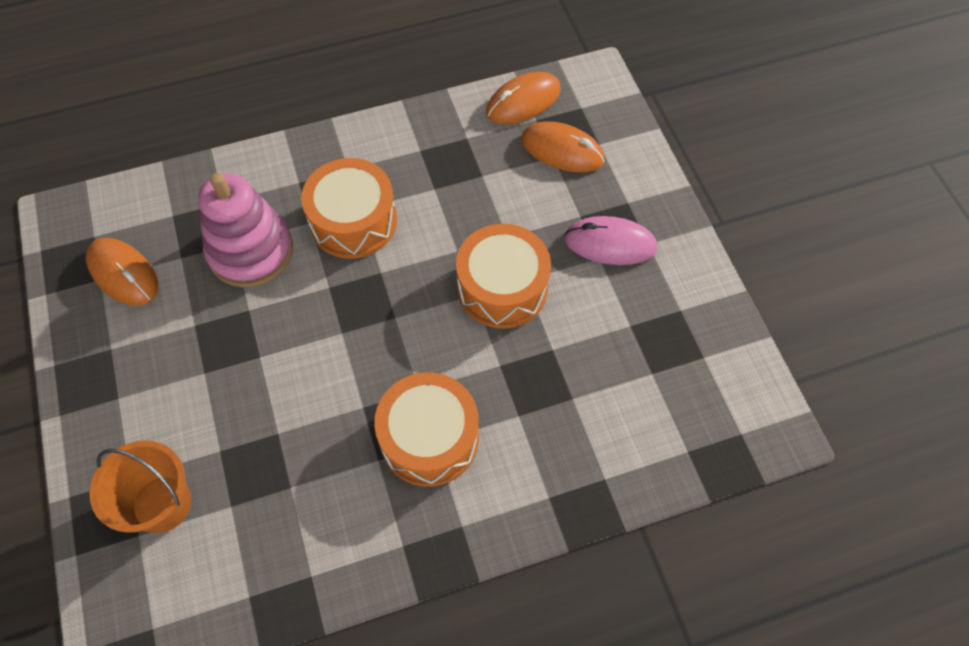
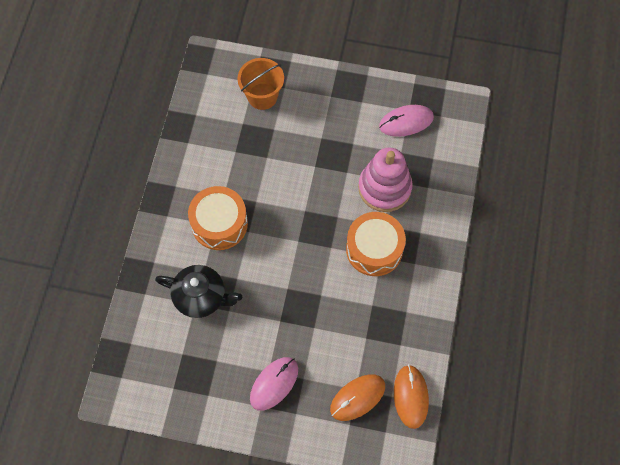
camera: 120 degrees right, 5 degrees up
orange mouse [86,238,158,306] -> pink mouse [379,105,434,137]
orange drum [456,224,551,329] -> none
none -> black teapot [155,265,242,318]

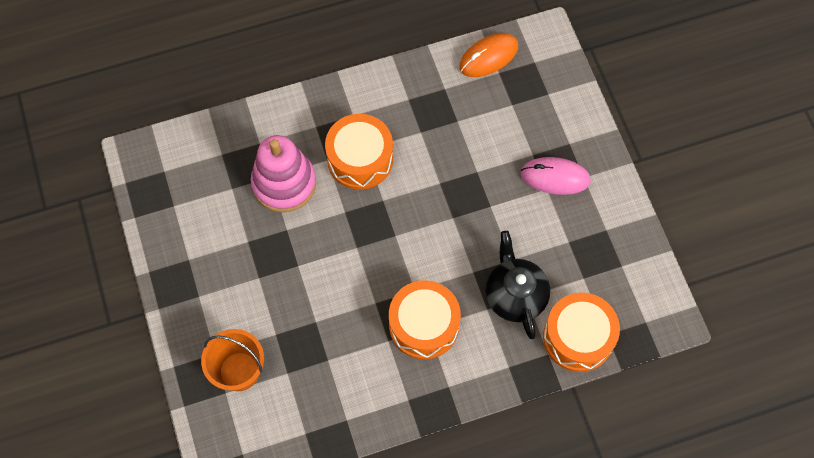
camera: 120 degrees left, 0 degrees up
orange mouse [330,374,385,421] -> none
pink mouse [379,105,434,137] -> none
none -> orange drum [543,292,620,372]

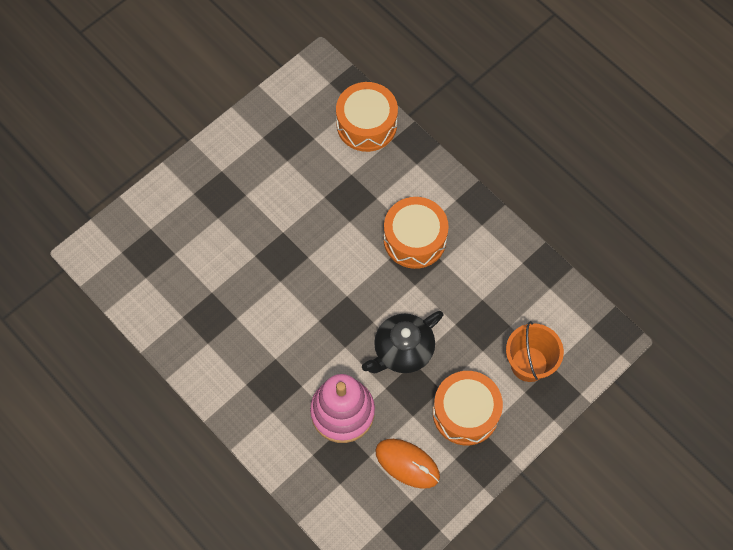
camera: 115 degrees left, 0 degrees up
orange drum [325,114,393,190] -> orange drum moved to [433,371,503,445]
orange mouse [459,33,518,77] -> orange mouse moved to [375,439,440,489]
black teapot [485,231,550,339] -> black teapot moved to [362,311,444,373]
pink mouse [521,157,591,195] -> none

